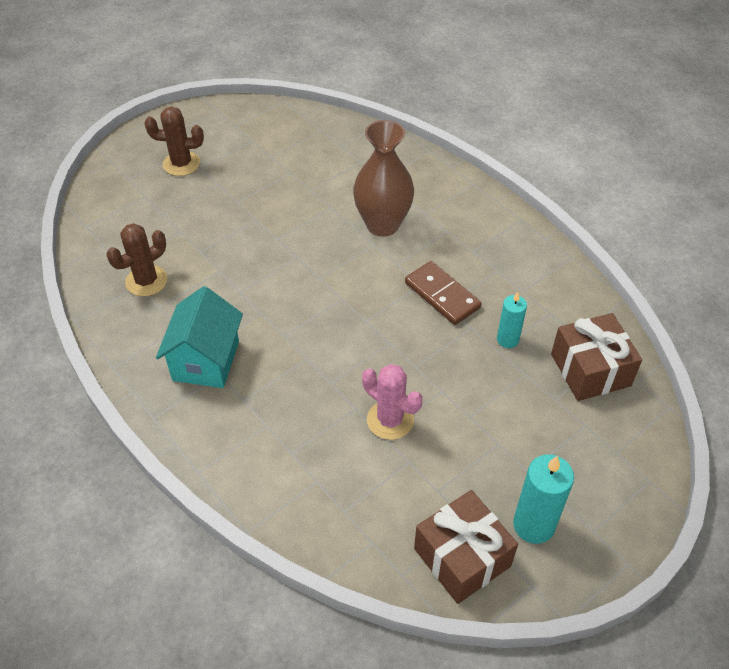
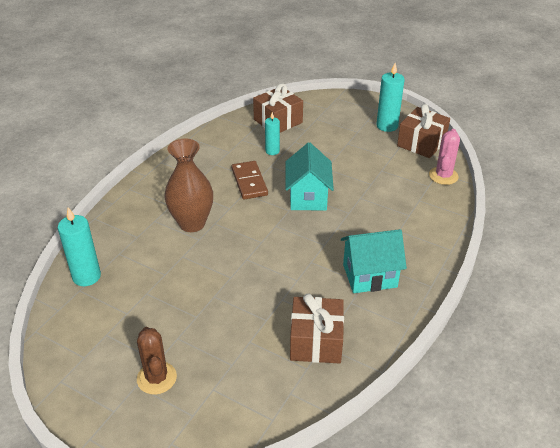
camera: 110 degrees left, 10 degrees down
brown cactus [106,223,167,296] -> brown gift [290,293,344,364]
pink cactus [362,364,423,440] -> pink cactus moved to [429,129,460,185]
brown domino [405,261,482,325] -> brown domino turned 45 degrees counterclockwise [232,161,268,199]
none -> turquoise candle [58,207,101,286]
none -> turquoise house [285,142,334,210]

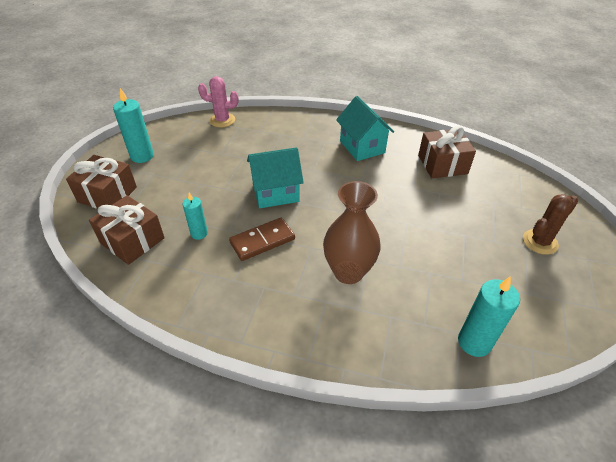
camera: 105 degrees left, 5 degrees up
brown gift [397,104,450,158] -> brown gift moved to [66,155,137,208]

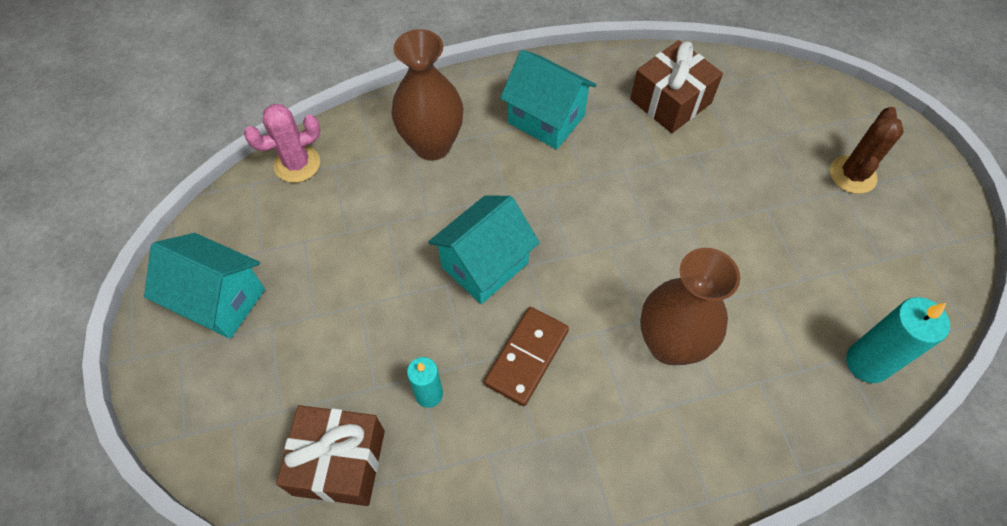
camera: 30 degrees left, 15 degrees up
brown gift [66,155,137,208] -> none
turquoise candle [113,88,154,163] -> turquoise house [144,233,265,339]
none -> brown vase [391,29,463,161]

